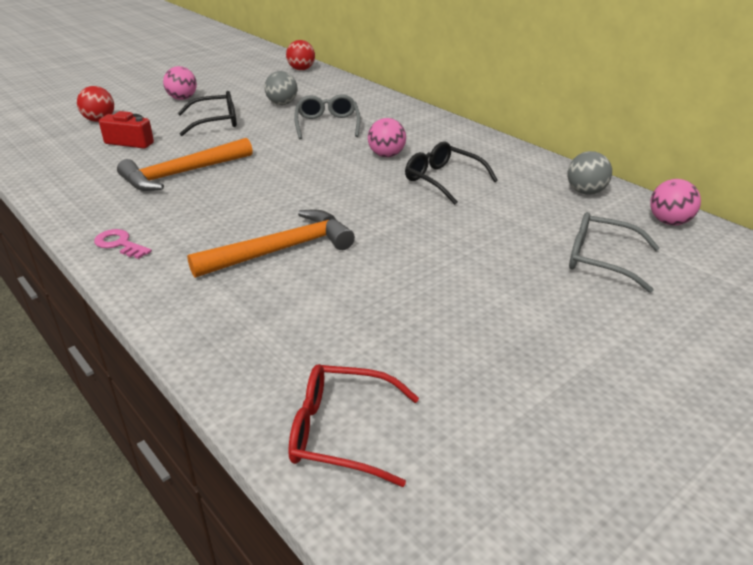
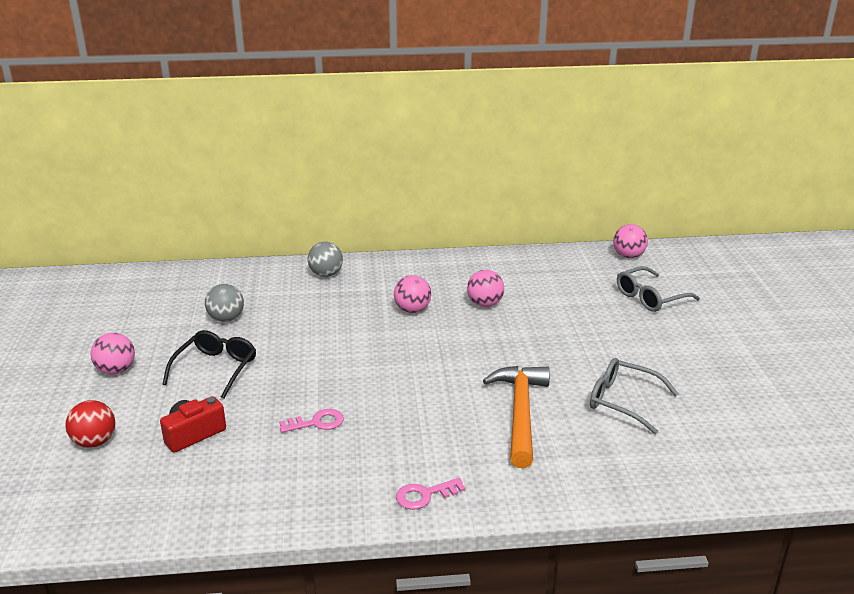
camera: 55 degrees left, 5 degrees down
orange hammer [117,138,253,191] -> pink key [280,409,344,433]
red ball [286,40,315,70] -> none
red glasses [288,364,419,487] -> none
grey glasses [294,94,361,139] -> grey glasses moved to [590,358,678,434]
black glasses [405,141,498,205] -> pink ball [467,270,504,307]
grey ball [567,151,612,195] -> grey ball moved to [308,242,343,277]

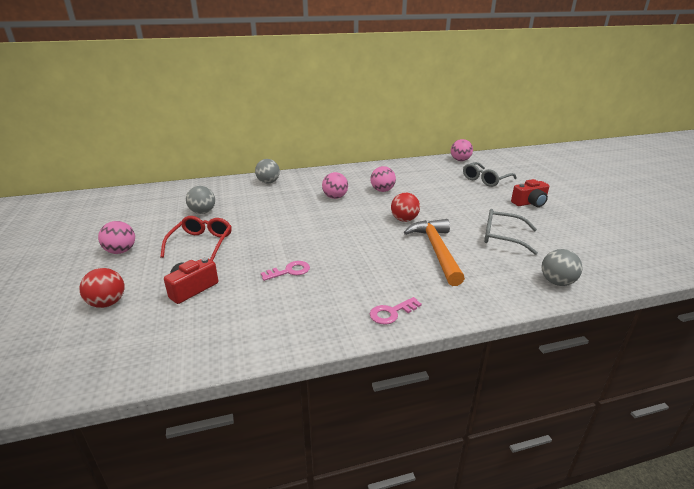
camera: 10 degrees left, 0 degrees up
black glasses [162,330,256,399] -> red glasses [160,216,232,261]
none -> red ball [391,193,420,222]
none -> red camera [511,179,549,207]
none -> grey ball [542,249,583,286]

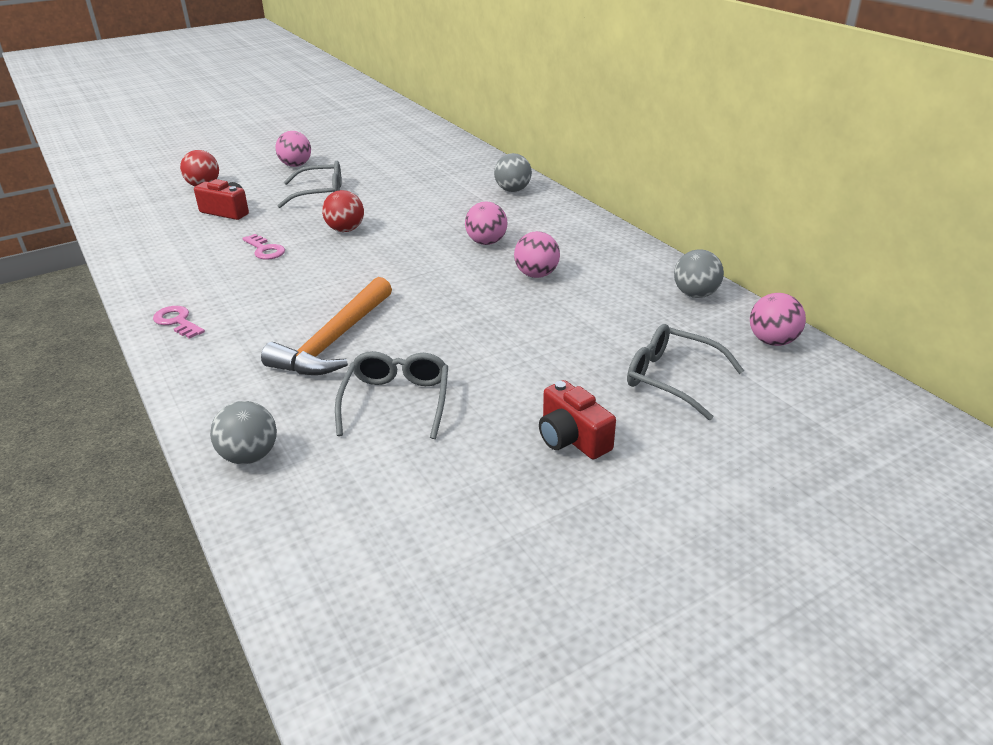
camera: 75 degrees right, 5 degrees up
red glasses [160,216,232,261] -> grey glasses [277,161,342,208]
grey ball [186,186,215,214] -> grey ball moved to [674,249,724,298]
red ball [391,193,420,222] -> red ball moved to [322,190,364,232]
orange hammer [404,219,465,286] -> orange hammer turned 135 degrees clockwise [261,277,392,375]

